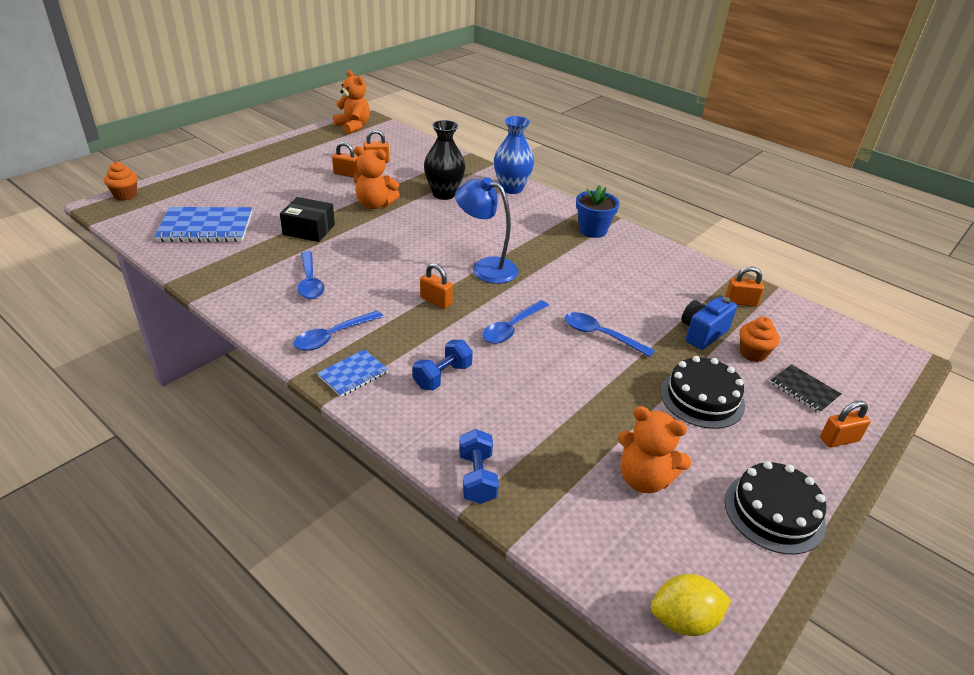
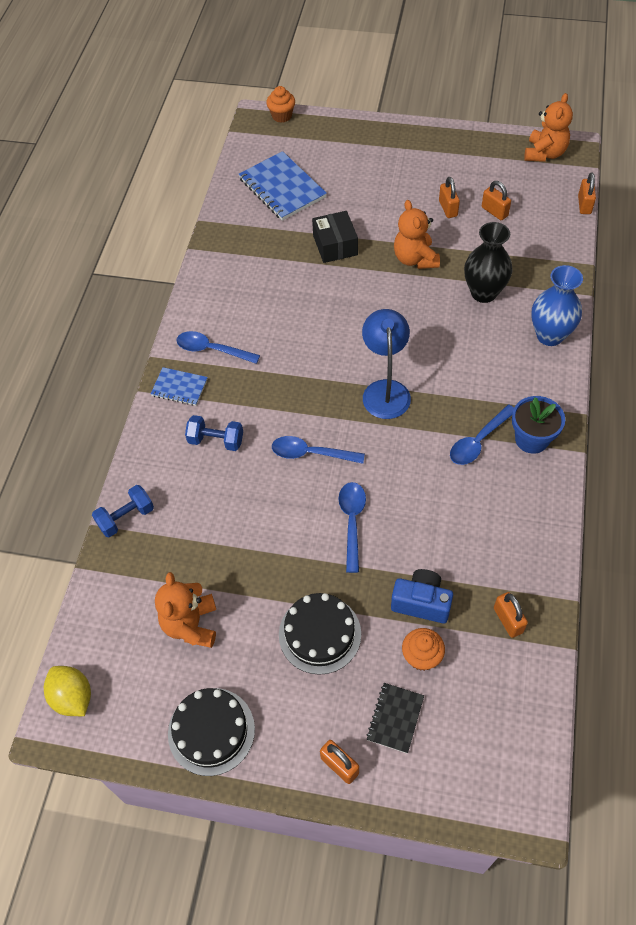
camera: 65 degrees right, 20 degrees up
blue spoon [298,251,324,299] -> blue spoon moved to [450,405,514,465]
orange padlock [420,263,453,309] -> orange padlock moved to [578,173,596,214]

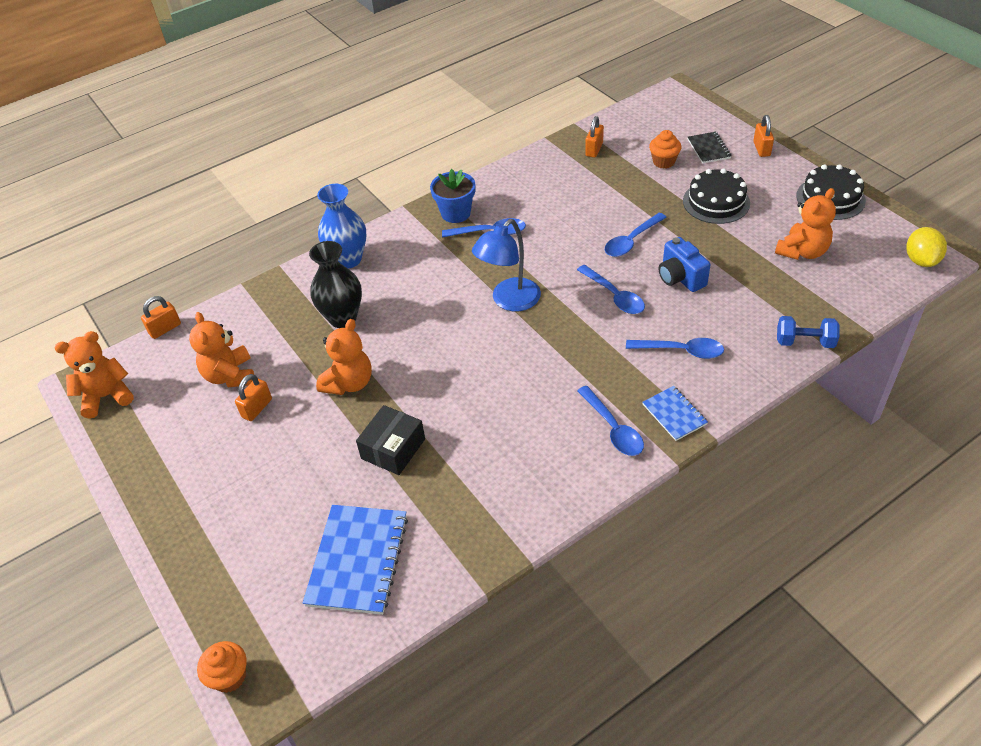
camera: 135 degrees left, 10 degrees down
blue dumbbell [185,415,243,451] -> blue spoon [626,338,724,359]
black notebook [366,683,424,754] -> black notebook turned 75 degrees counterclockwise [688,132,732,164]
blue camera [391,569,453,623] -> blue camera moved to [659,237,711,292]
orange padlock [482,181,511,220] -> orange teddy bear [189,312,254,387]

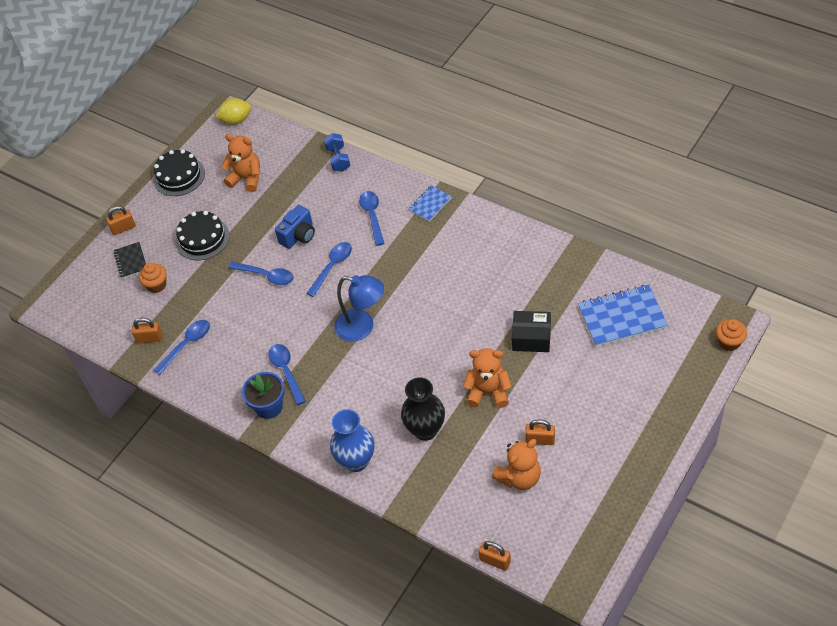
camera: 110 degrees left, 5 degrees up
orange teddy bear [55,331,134,419] -> none
blue spoon [577,386,644,456] -> blue spoon moved to [153,320,210,375]
black notebook [688,132,732,164] -> black notebook turned 75 degrees counterclockwise [114,242,146,279]

